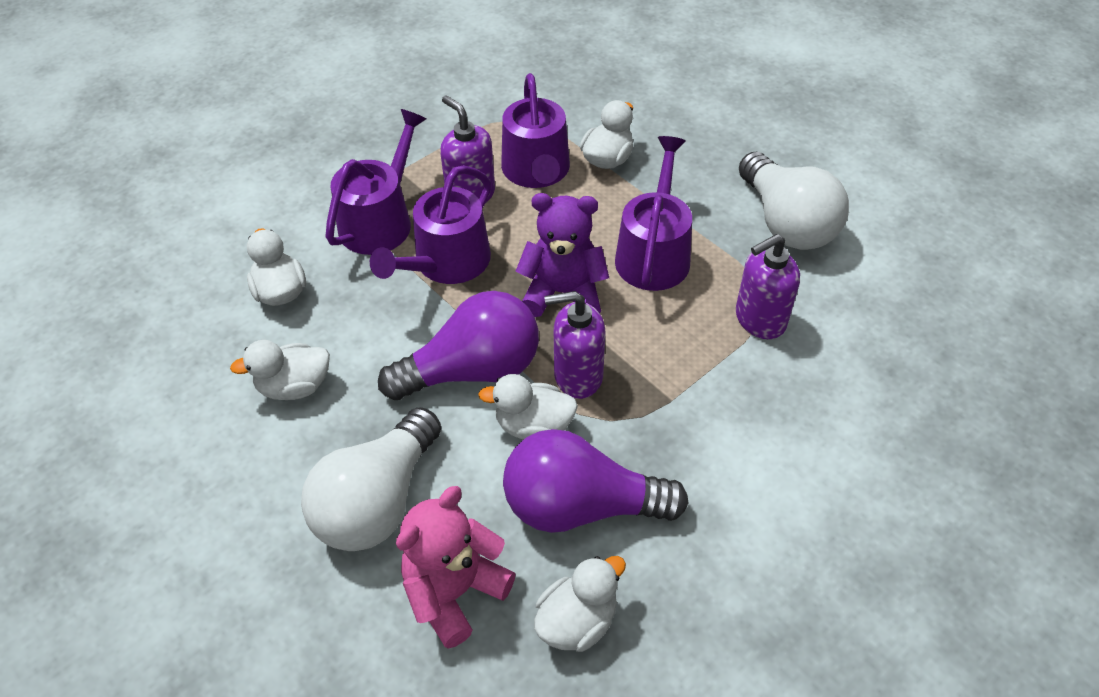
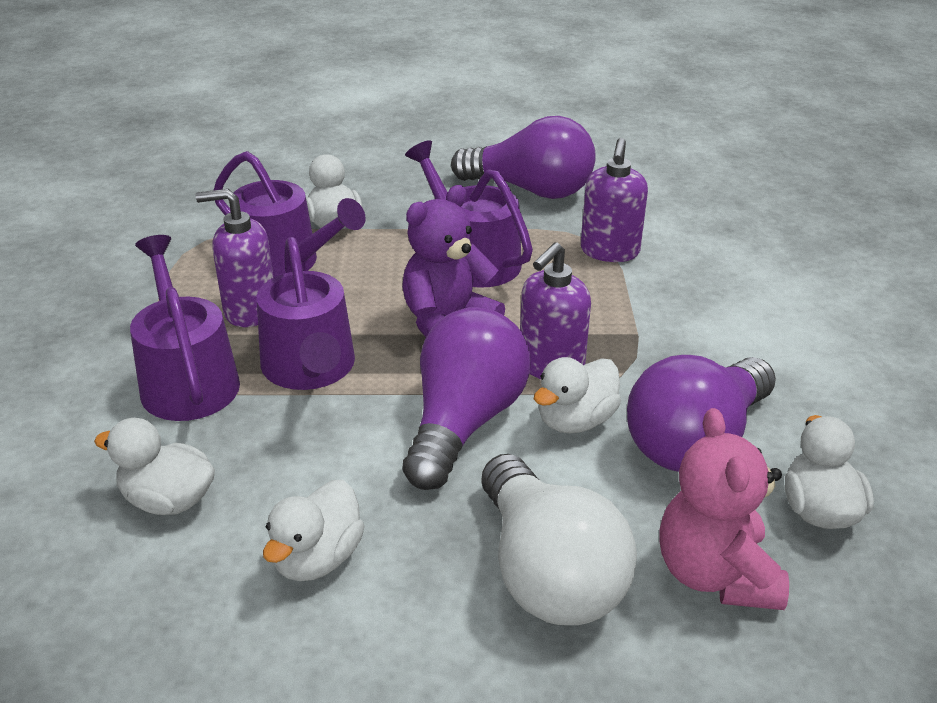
camera: 50 degrees left, 15 degrees down
white light bulb [739,152,849,250] -> purple light bulb [451,116,596,199]

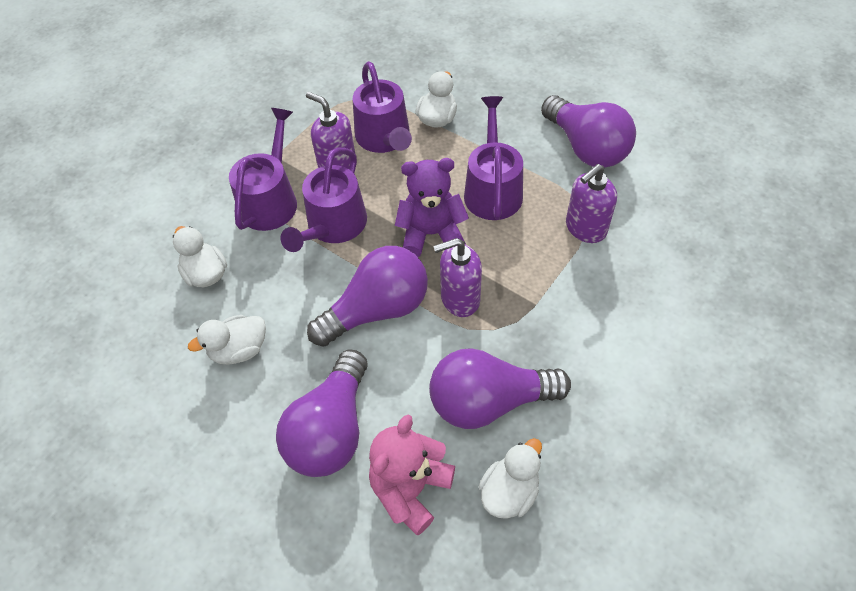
camera: 40 degrees right, 20 degrees up
white light bulb [482,454,637,625] -> purple light bulb [276,349,367,477]
white duck [534,357,621,434] -> none

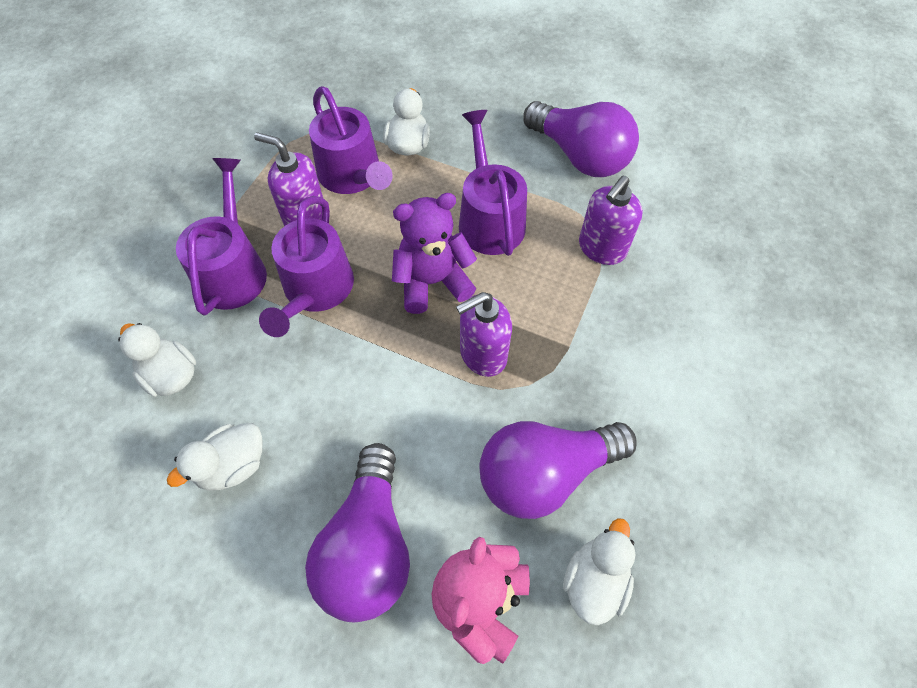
camera: 15 degrees left, 5 degrees up
purple light bulb [307,246,428,347] -> none

